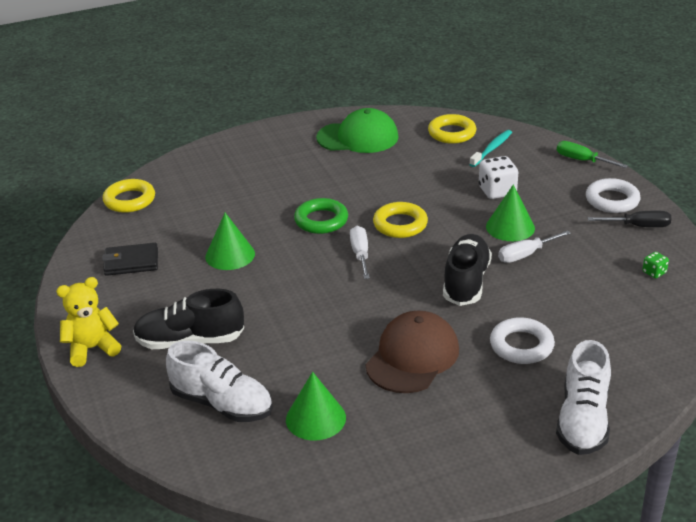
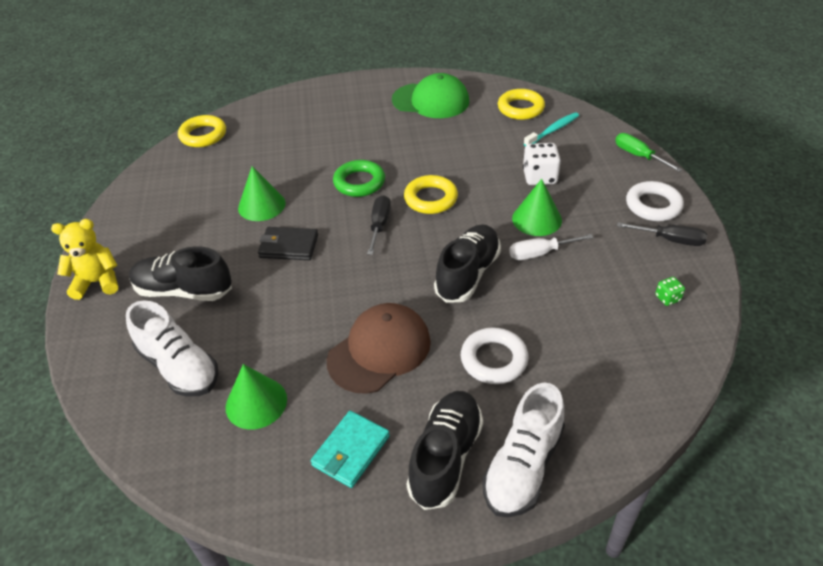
camera: 15 degrees right, 10 degrees up
black wallet [102,243,158,276] -> black wallet moved to [258,227,318,260]
white screwdriver [350,226,370,279] -> black screwdriver [367,195,391,255]
none -> turquoise wallet [311,411,390,488]
none -> black shoe [407,391,483,510]

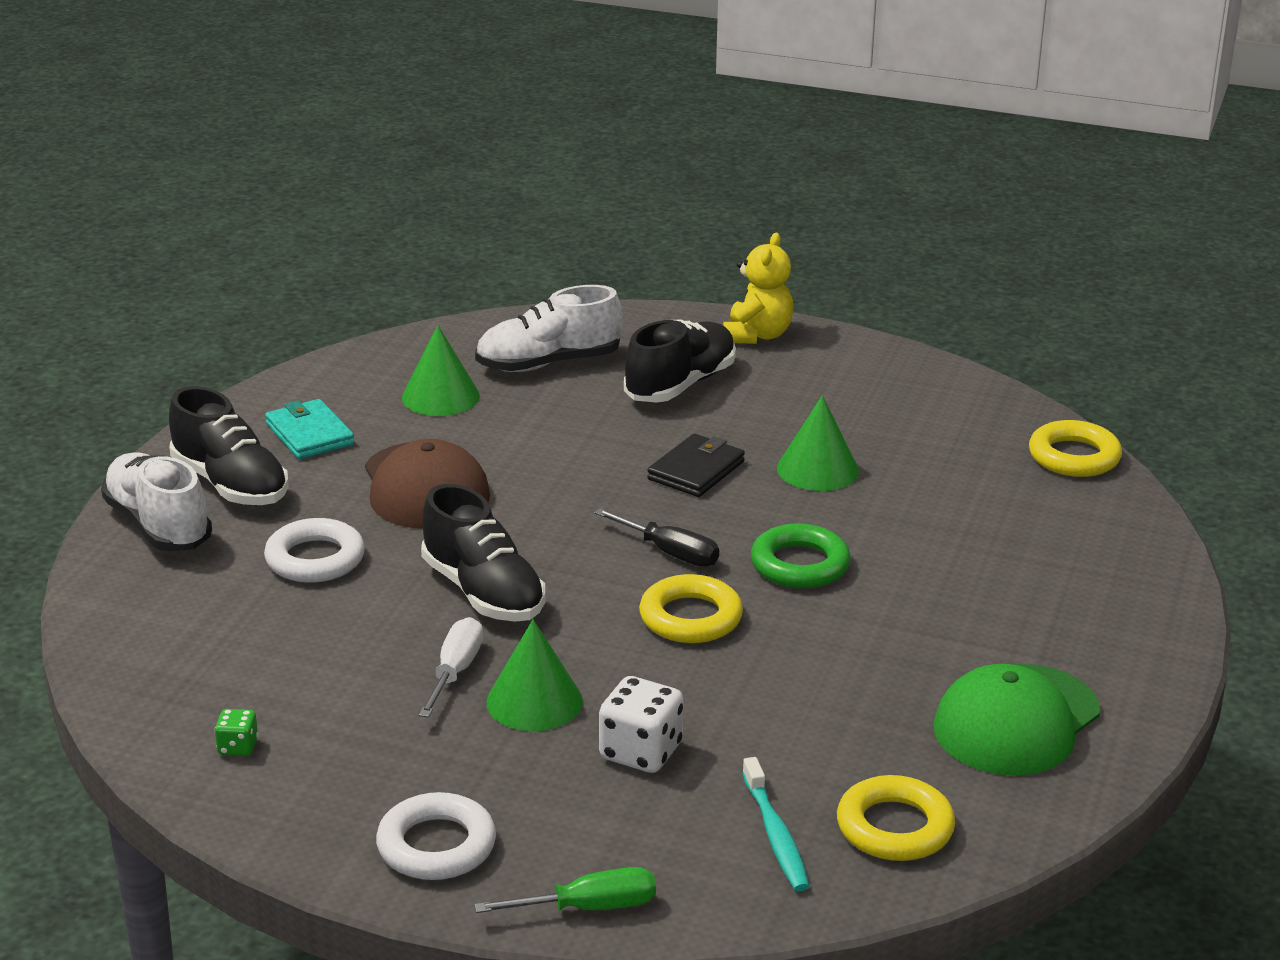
camera: 115 degrees right, 15 degrees down
black screwdriver [617,222,707,246] -> none

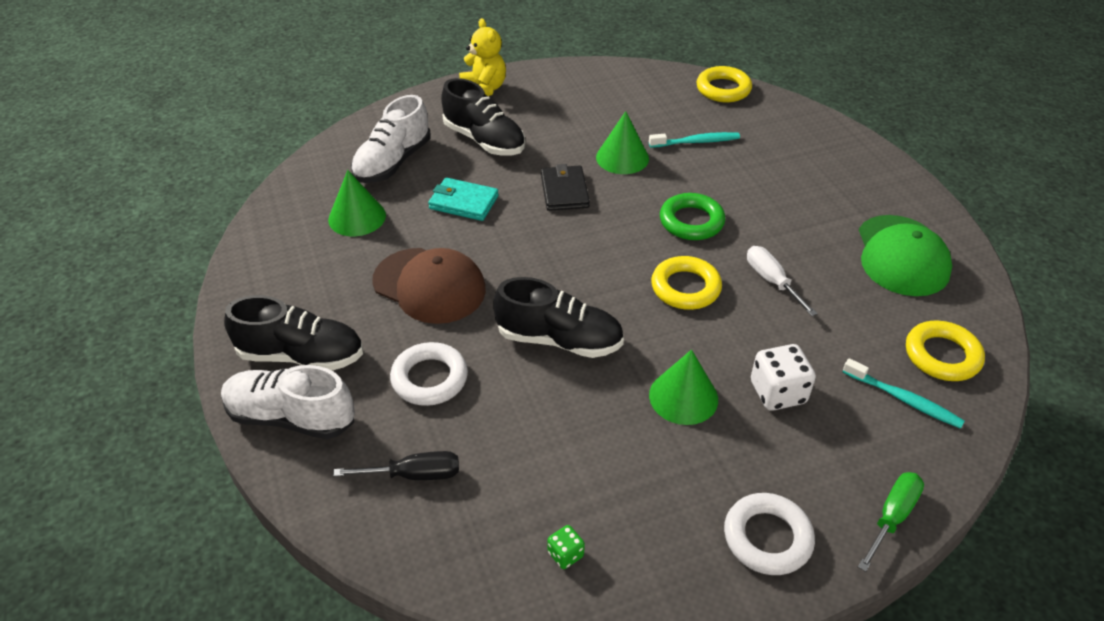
camera: 40 degrees left, 15 degrees up
turquoise wallet [265,399,354,459] -> turquoise wallet moved to [428,177,499,221]
white screwdriver [419,617,483,718] -> white screwdriver moved to [747,246,818,316]
black screwdriver [594,508,719,567] -> black screwdriver moved to [333,451,459,480]
black shoe [624,319,736,403] -> black shoe turned 135 degrees clockwise [441,78,525,155]
none -> turquoise toothbrush [649,132,740,148]

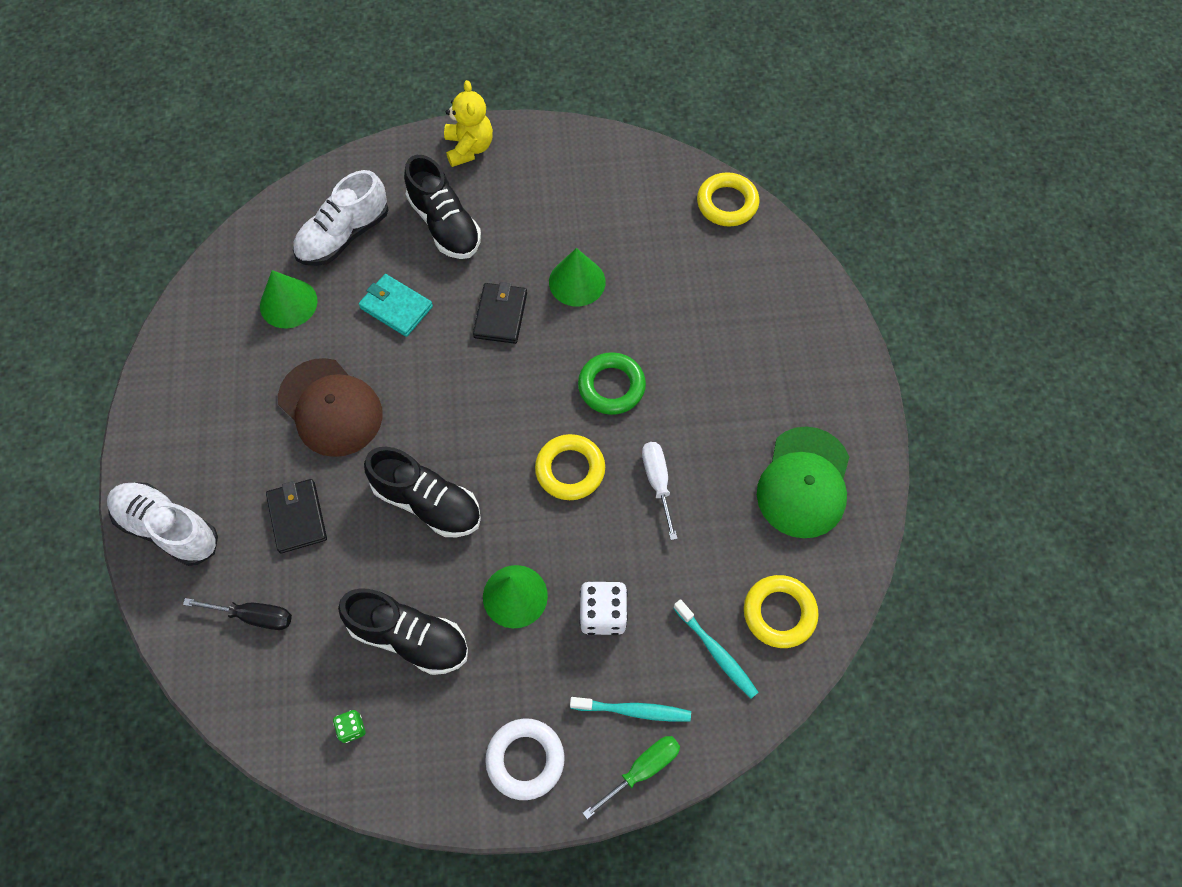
camera: 15 degrees right, 20 degrees up
black shoe [224,295,363,371] -> black shoe moved to [338,588,468,675]
white ring [390,342,468,406] -> black wallet [266,479,327,553]
turquoise toothbrush [649,132,740,148] -> turquoise toothbrush moved to [570,697,691,722]

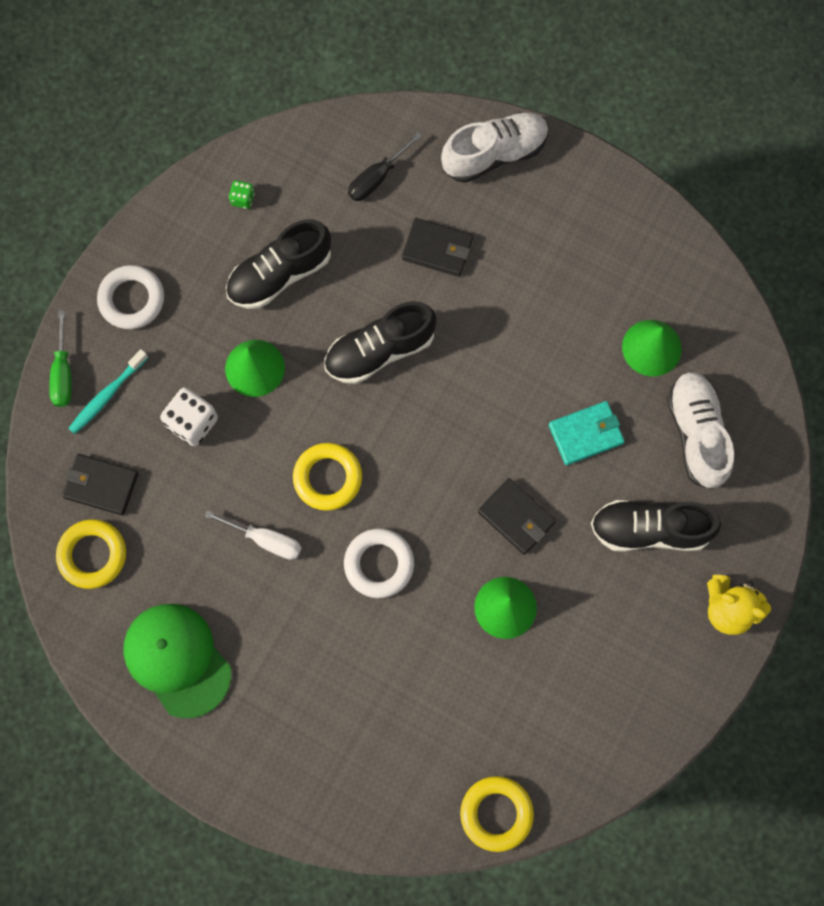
camera: 125 degrees right, 10 degrees up
brown cap [278,358,383,457] -> none
green ring [578,352,646,415] -> white ring [344,528,414,598]
turquoise toothbrush [673,599,759,699] -> black wallet [62,454,138,515]

